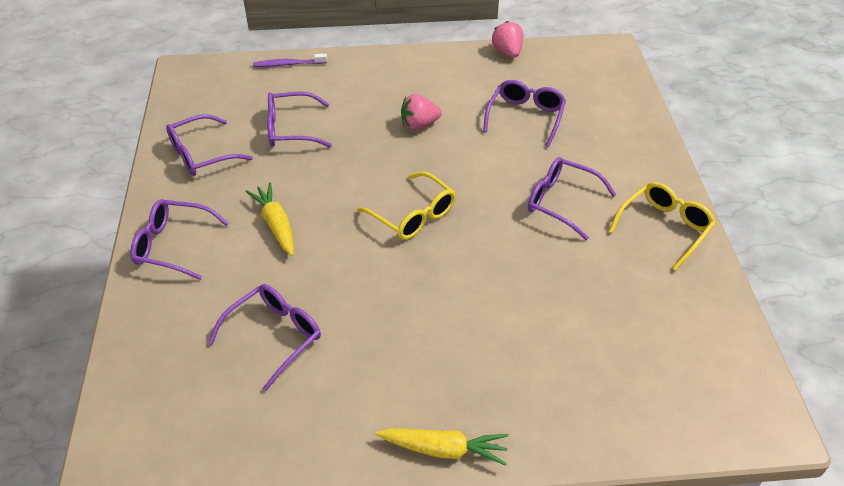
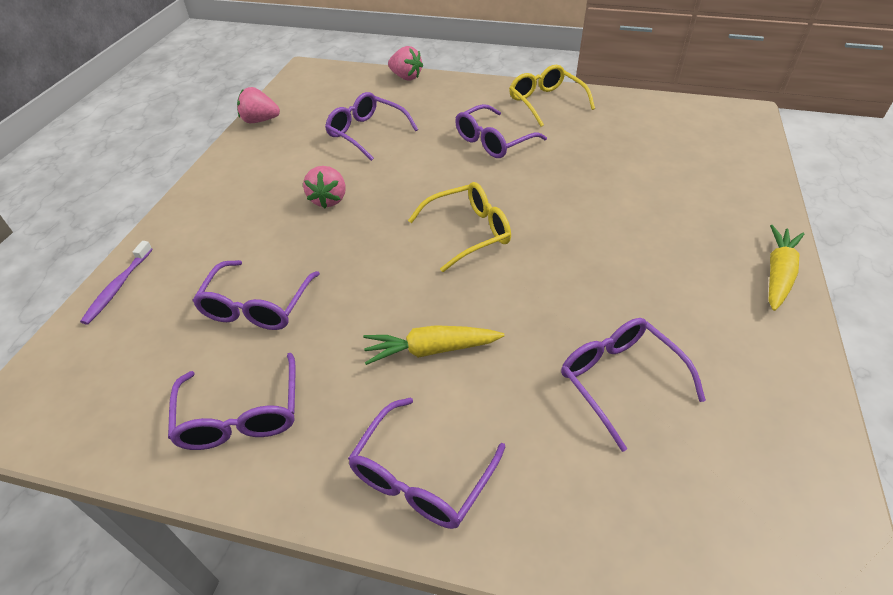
camera: 70 degrees left, 0 degrees up
none -> pink strawberry [388,46,423,81]

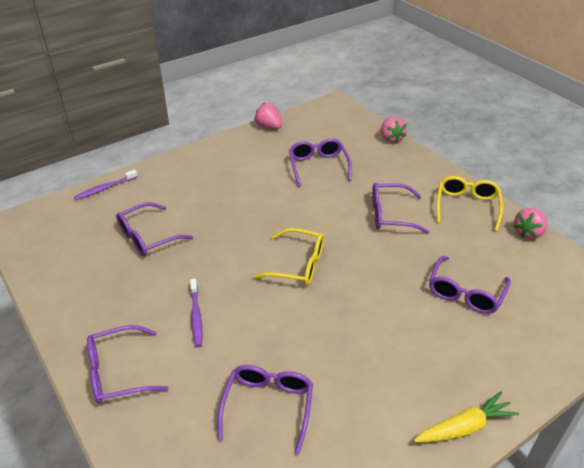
camera: 40 degrees right, 5 degrees down
purple glasses [168,353,295,450] -> purple glasses moved to [429,256,511,314]
pink strawberry [303,166,346,208] -> pink strawberry moved to [514,208,548,239]
yellow carrot [363,325,504,365] -> purple toothbrush [190,279,203,347]

